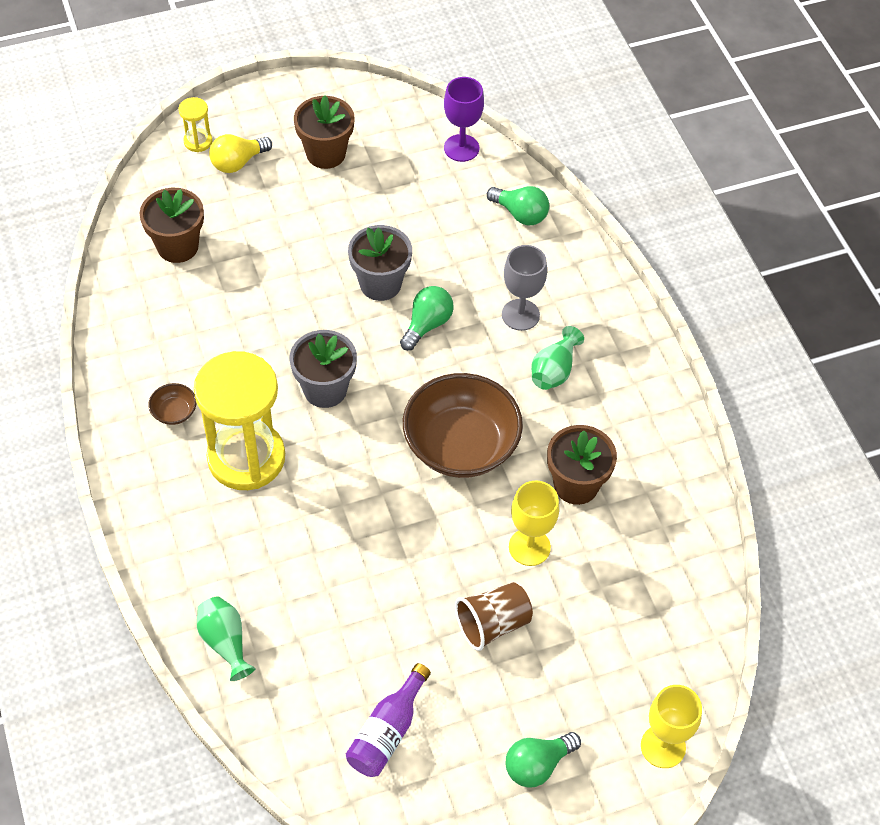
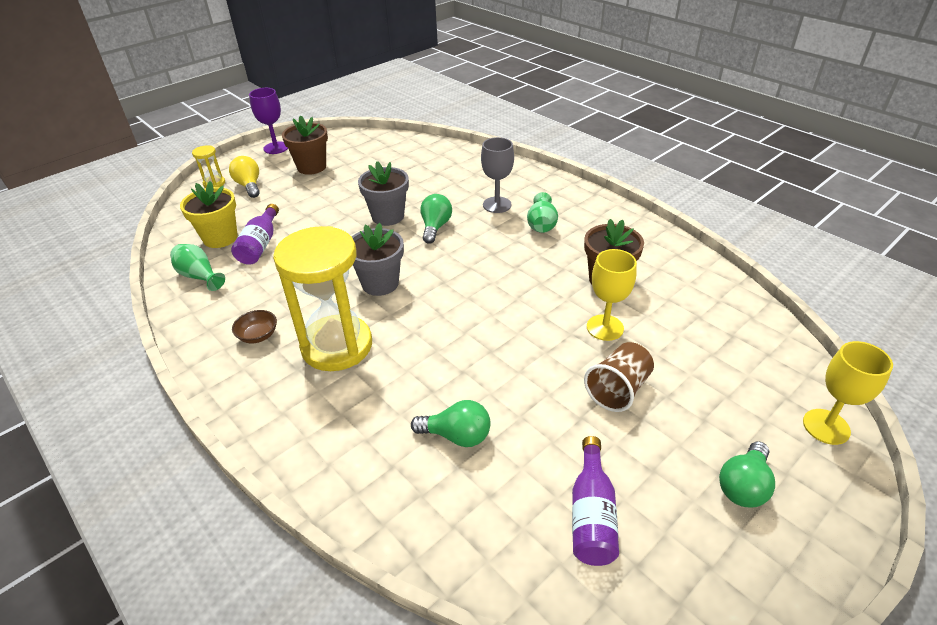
camera: 20 degrees left, 15 degrees down
brown flower pot [140,188,204,263] -> yellow flower pot [180,181,238,248]
green vase [197,596,256,681] -> green vase moved to [170,244,225,291]
yellow light bulb [209,134,272,173] -> yellow light bulb turned 120 degrees clockwise [229,156,260,198]
brown bowl [403,373,523,478] -> none
purple goblet [444,77,484,162] -> purple goblet moved to [249,88,288,154]
green light bulb [487,186,549,225] -> green light bulb moved to [411,400,491,447]
none -> purple bottle [231,204,279,265]

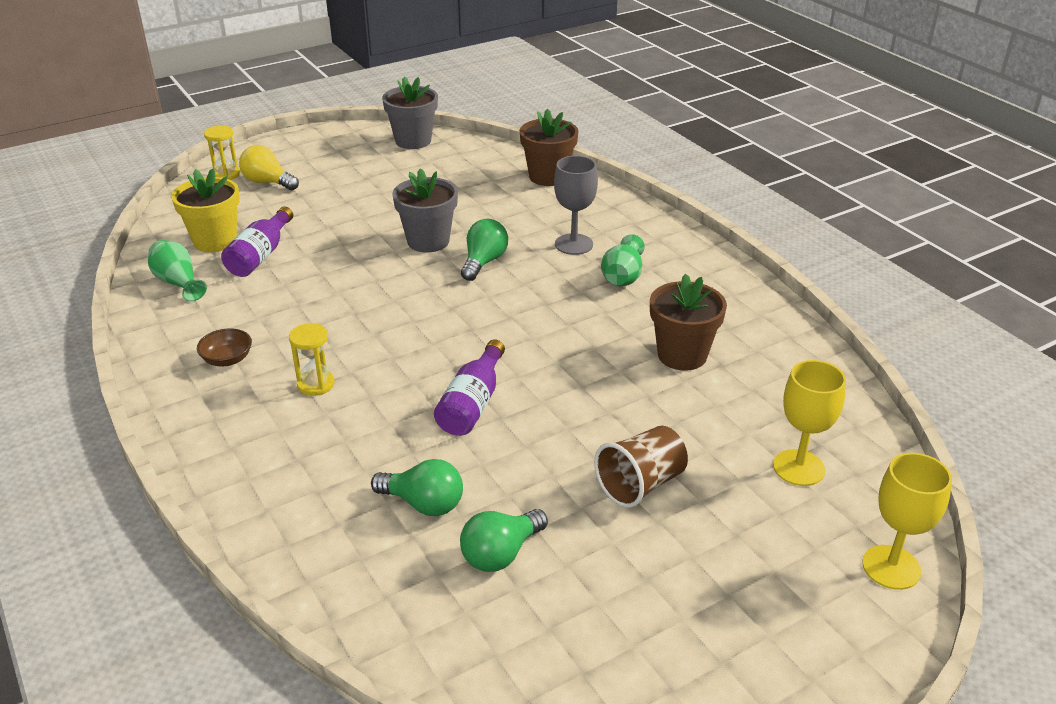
camera: 10 degrees right, 5 degrees down
yellow light bulb [229,156,260,198] -> yellow light bulb turned 45 degrees counterclockwise [239,145,299,190]
purple goblet [249,88,288,154] -> none
yellow hourglass [273,226,372,371] -> yellow hourglass [289,323,335,396], size x0.42
brown flower pot [282,115,328,175] -> brown flower pot moved to [519,108,579,186]
grey flower pot [352,223,404,296] -> grey flower pot moved to [382,76,438,149]
purple bottle [572,436,619,566] -> purple bottle moved to [434,339,505,436]
yellow goblet [587,249,637,341] -> yellow goblet moved to [773,360,846,486]
green light bulb [719,441,775,508] -> green light bulb moved to [460,509,548,572]

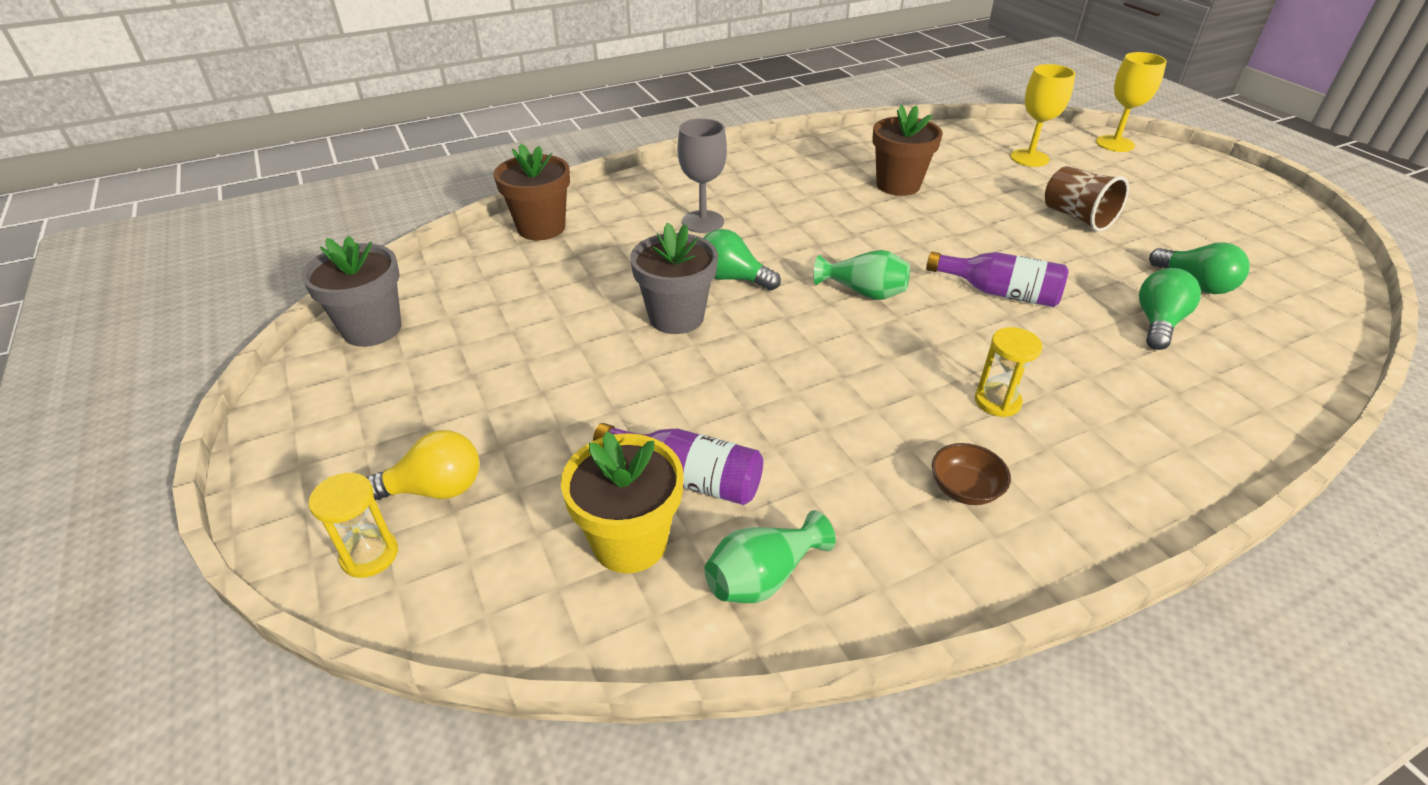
camera: 85 degrees left, 5 degrees up
yellow light bulb [239,145,299,190] -> yellow light bulb turned 135 degrees counterclockwise [366,430,479,500]
green vase [601,234,645,286] -> green vase moved to [813,250,910,300]

